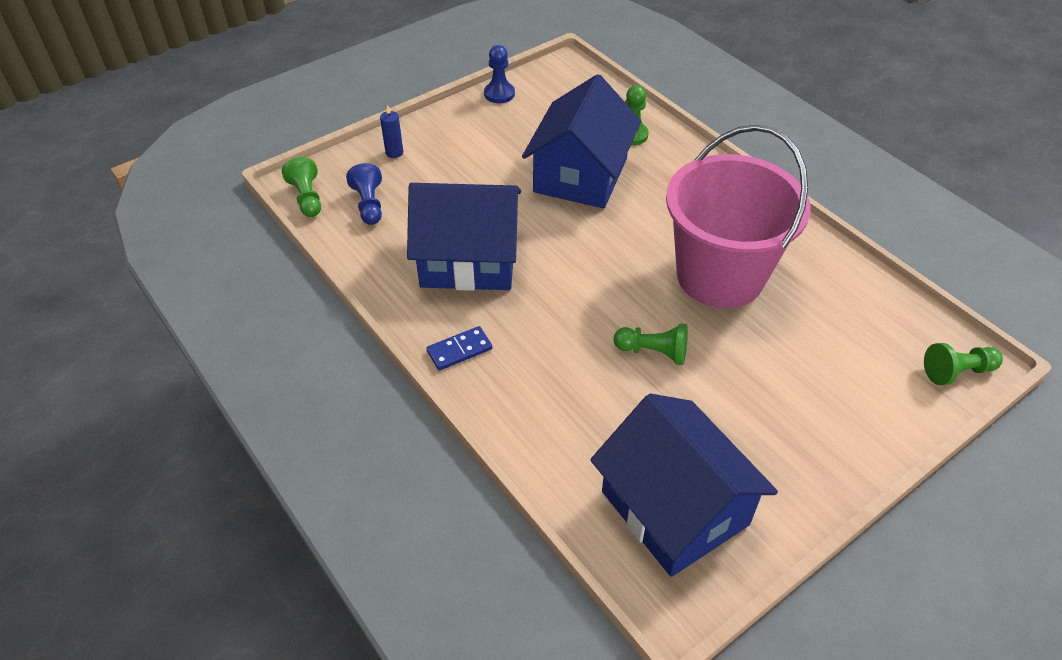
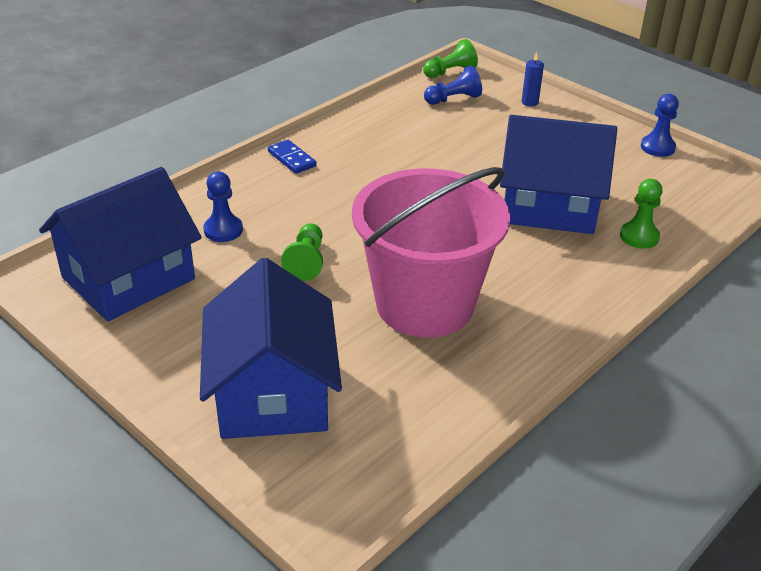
camera: 80 degrees right, 10 degrees down
blue house [407,183,521,291] -> blue house moved to [200,258,342,439]
green pawn [924,343,1003,385] -> none
none -> blue pawn [203,172,243,242]

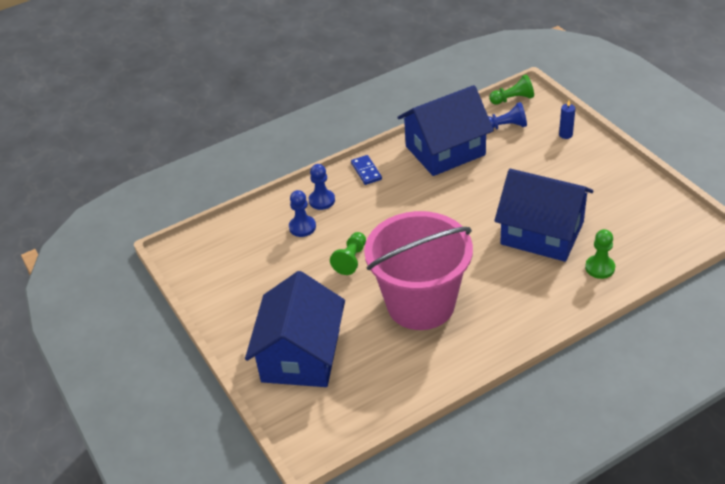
camera: 20 degrees right, 5 degrees up
blue house [39,167,202,321] -> blue house moved to [397,85,494,176]
blue pawn [641,94,679,157] -> blue pawn moved to [309,164,335,210]

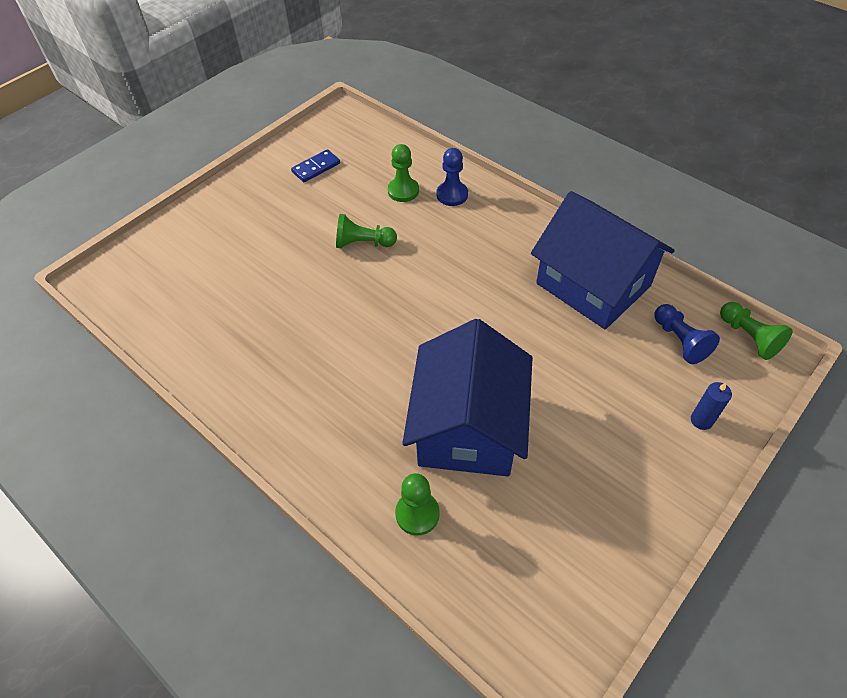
camera: 70 degrees right, 10 degrees up
blue house [245,271,345,387] -> none
blue pawn [289,190,316,237] -> green pawn [388,144,419,202]
blue domino [351,155,382,185] -> blue domino moved to [291,149,340,182]
pink bucket [364,211,473,330] -> none

